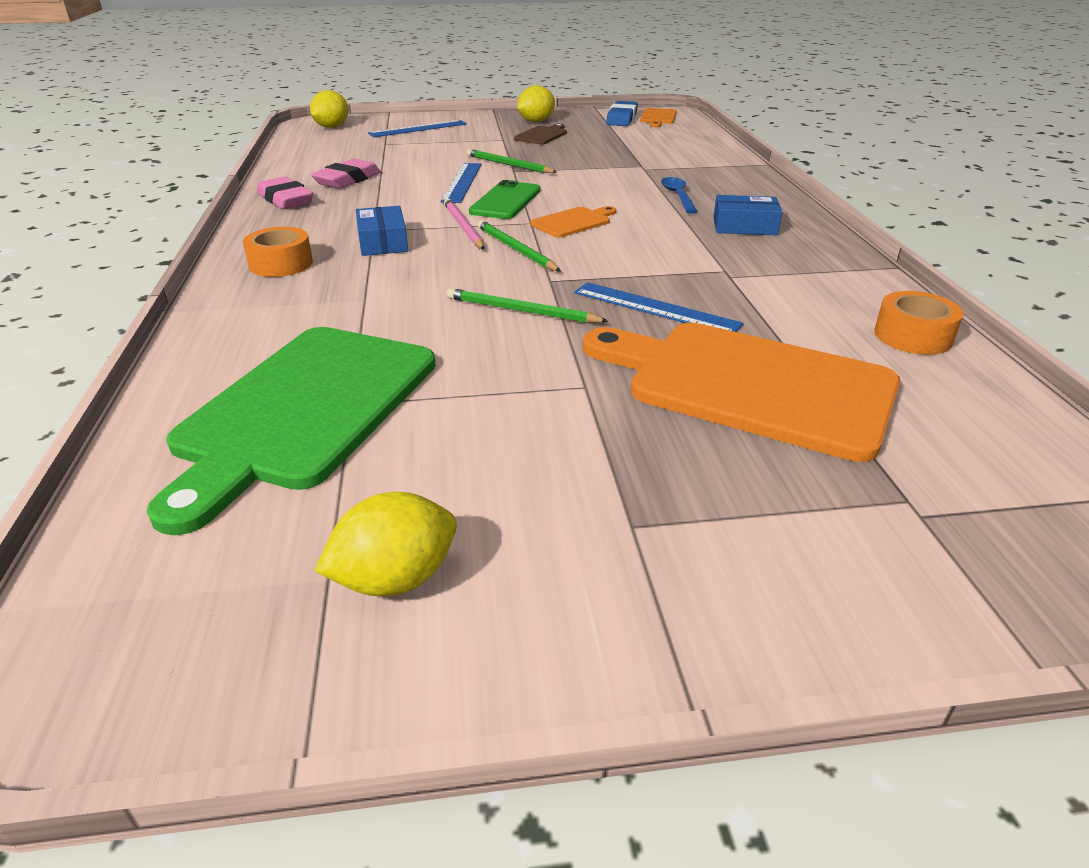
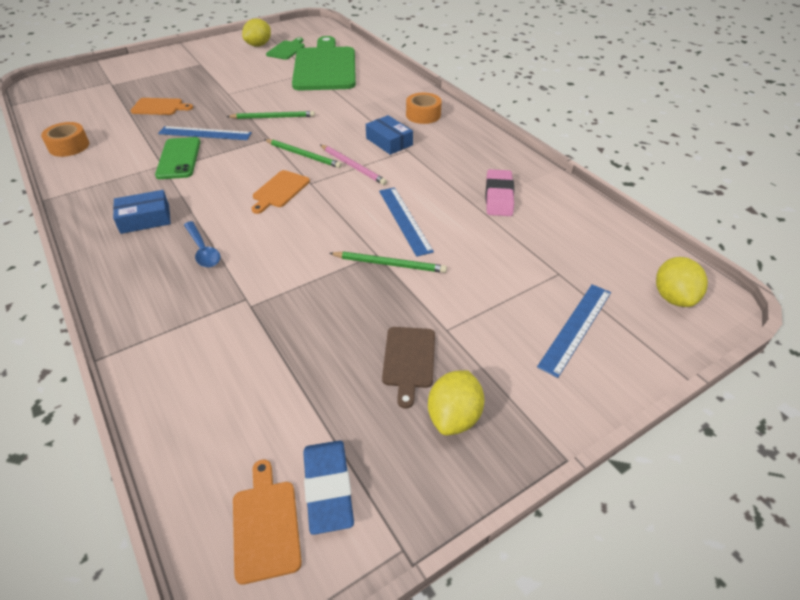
camera: 155 degrees right, 10 degrees up
pink eraser [257,177,313,209] -> none
green phone [469,180,540,219] -> green phone moved to [155,137,201,179]
orange cutting board [583,323,900,462] -> orange cutting board [130,98,193,115], size x0.44
none -> green cutting board [266,37,305,60]

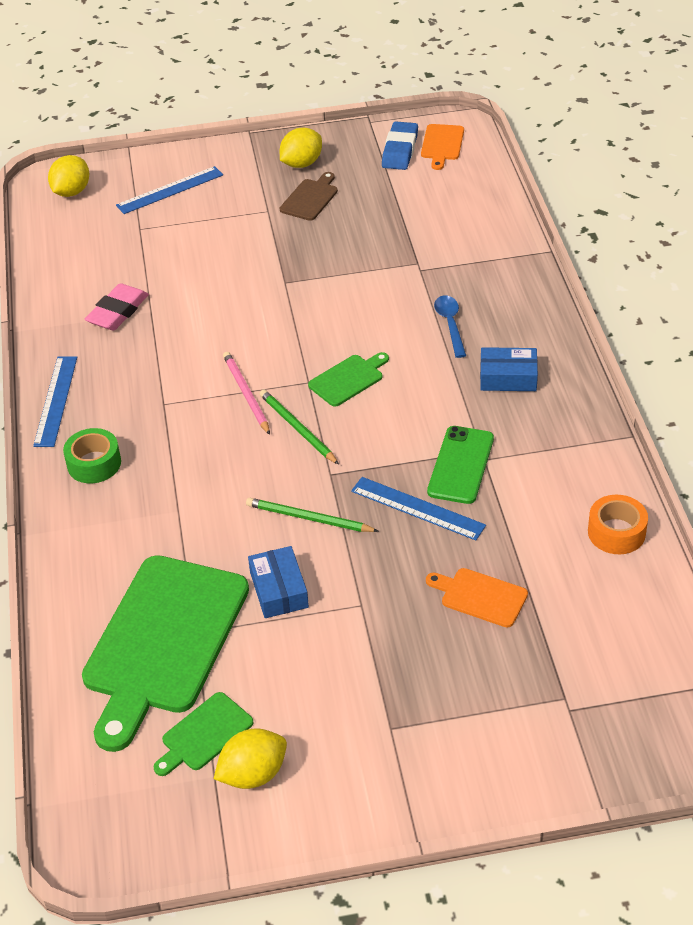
camera: 155 degrees left, 0 degrees up
orange cutting board [251,170,310,214] -> green cutting board [308,352,389,407]
green pencil [329,252,447,273] -> none
blue box [366,115,413,155] -> blue box moved to [248,546,309,618]
blue ruler [379,187,434,257] -> blue ruler moved to [33,356,77,447]
orange tape [406,93,442,124] -> green tape [63,428,121,483]

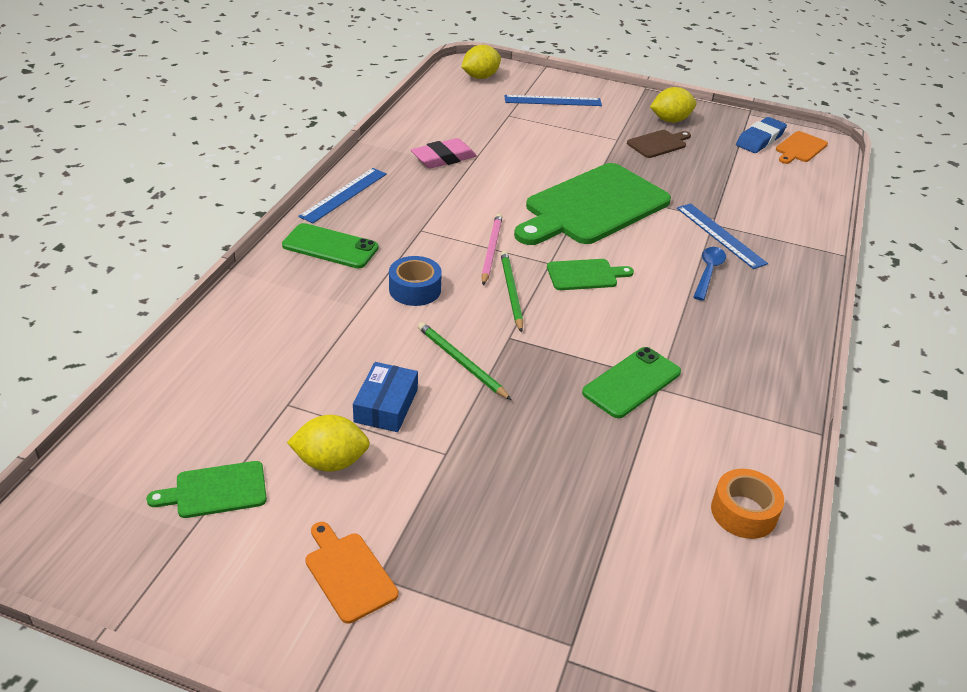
camera: 25 degrees right, 5 degrees down
green tape [63,428,121,483] -> green phone [282,223,378,268]
green cutting board [82,555,249,752] -> green cutting board moved to [514,163,671,245]
yellow lemon [214,729,287,789] -> yellow lemon moved to [287,415,370,472]
blue ruler [351,477,486,540] -> blue ruler moved to [677,203,768,269]
orange cutting board [426,568,528,627] -> orange cutting board moved to [305,522,398,624]
blue box [480,347,538,391] -> none
none -> blue tape [389,256,442,306]

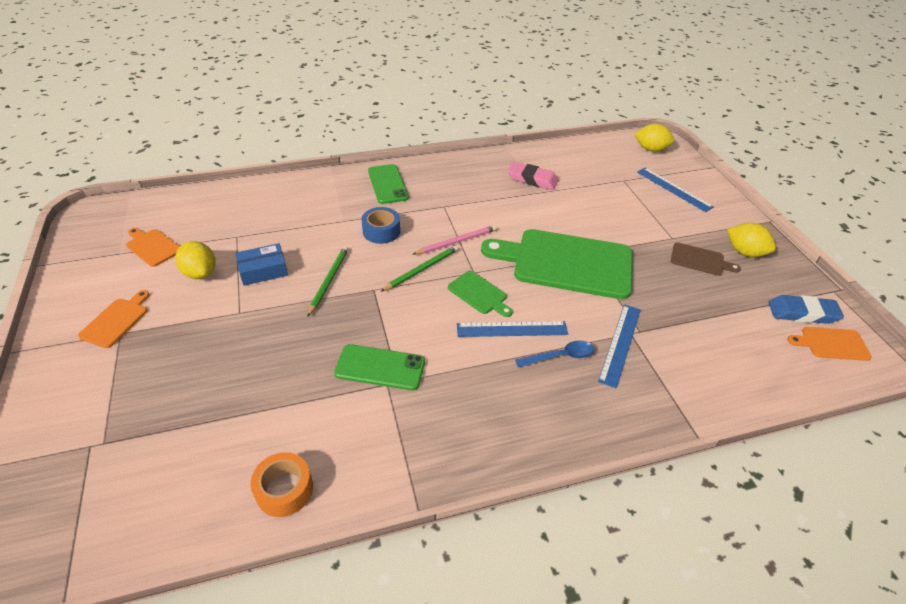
camera: 55 degrees right, 5 degrees up
green cutting board [146,461,267,518] -> orange cutting board [126,228,180,267]
blue ruler [298,168,387,223] -> blue ruler moved to [457,321,568,337]

